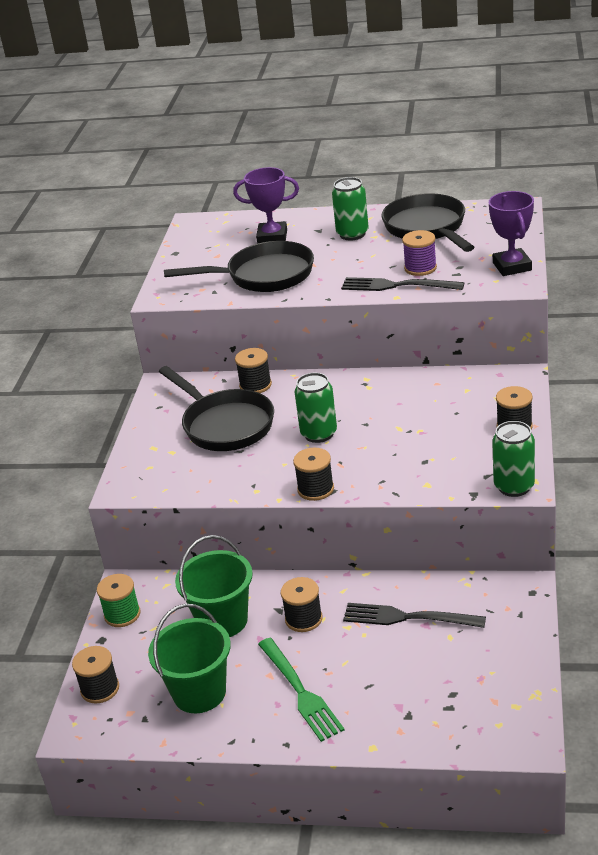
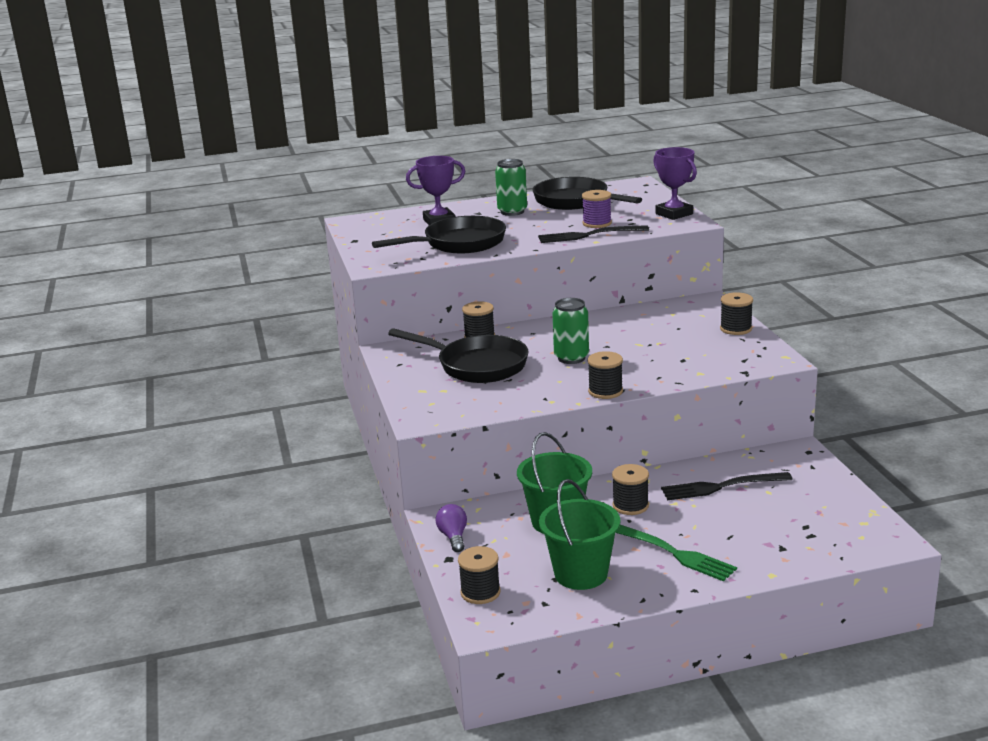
camera: 25 degrees left, 10 degrees down
green spool [97,574,140,627] -> purple light bulb [436,504,467,552]
green can [492,421,535,497] -> none

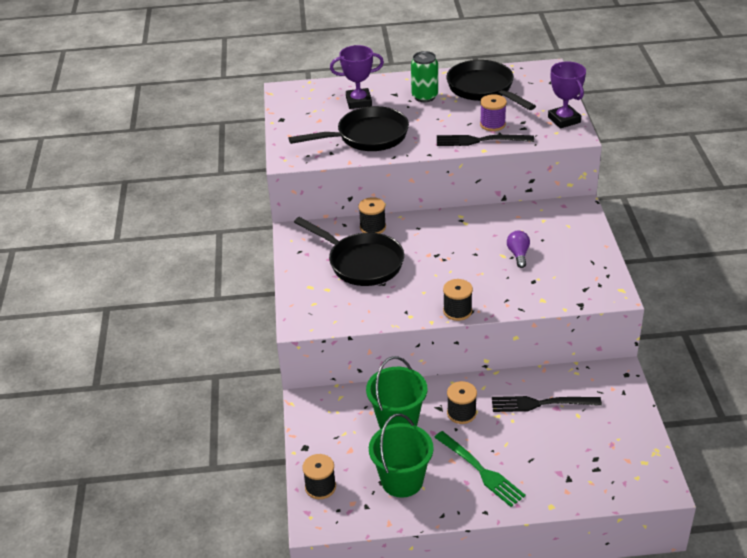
camera: 10 degrees right, 15 degrees up
purple light bulb [436,504,467,552] -> purple light bulb moved to [507,231,530,268]
green can [552,298,589,364] -> none
black spool [720,292,753,335] -> none

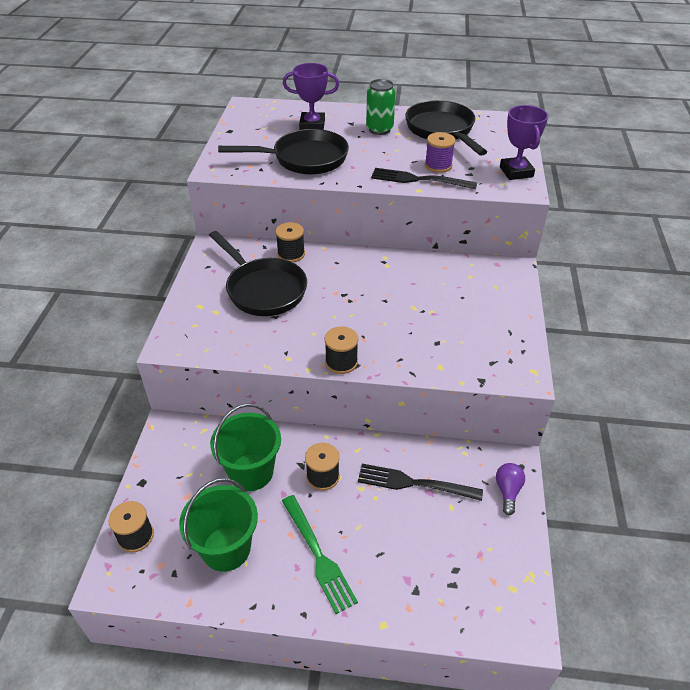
camera: 10 degrees right, 5 degrees up
purple light bulb [507,231,530,268] -> purple light bulb moved to [496,463,525,515]

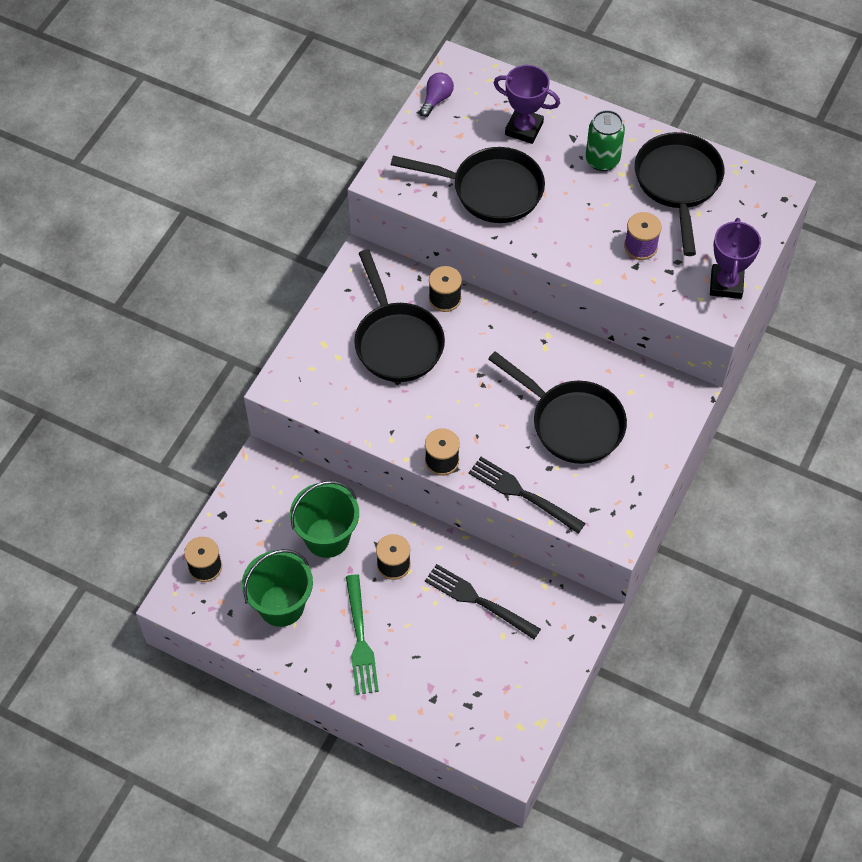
camera: 20 degrees right, 15 degrees up
black fork [371,168,477,189] -> black fork moved to [468,457,586,533]
purple light bulb [496,463,525,515] -> purple light bulb moved to [420,73,454,117]
none -> black pan [488,351,627,464]

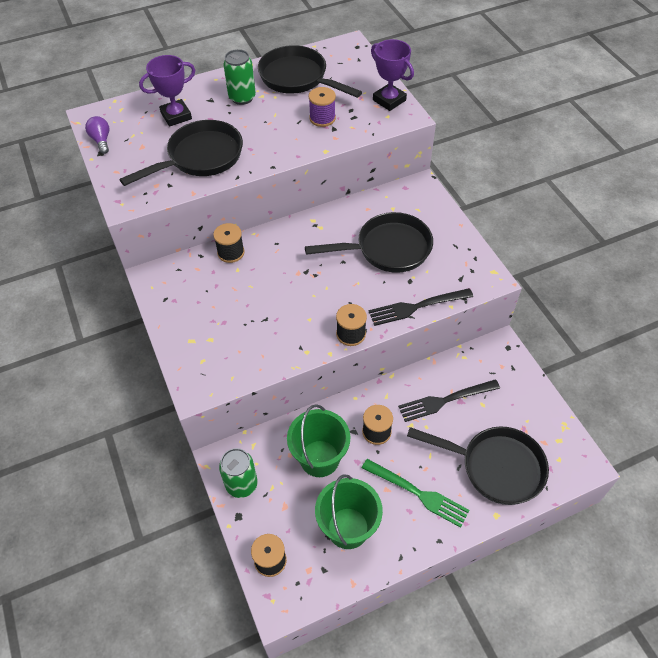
camera: 50 degrees left, 5 degrees down
black pan [354,249,445,382] -> black pan moved to [407,426,549,505]
none -> green can [219,448,258,498]

